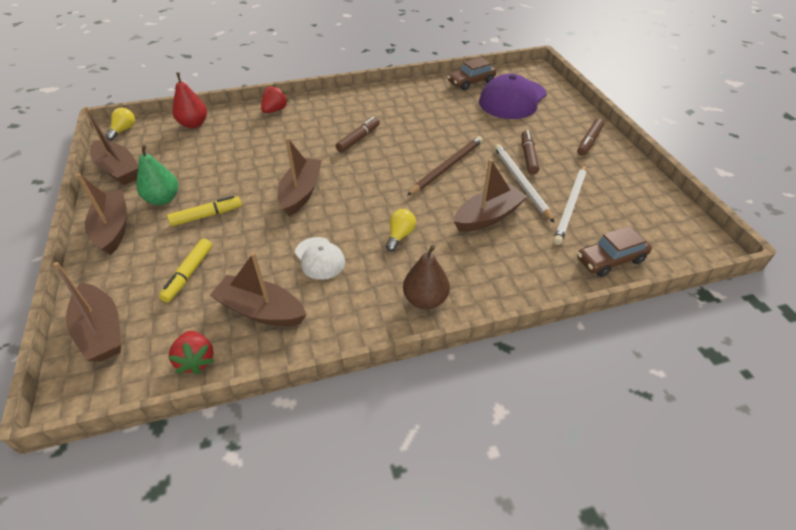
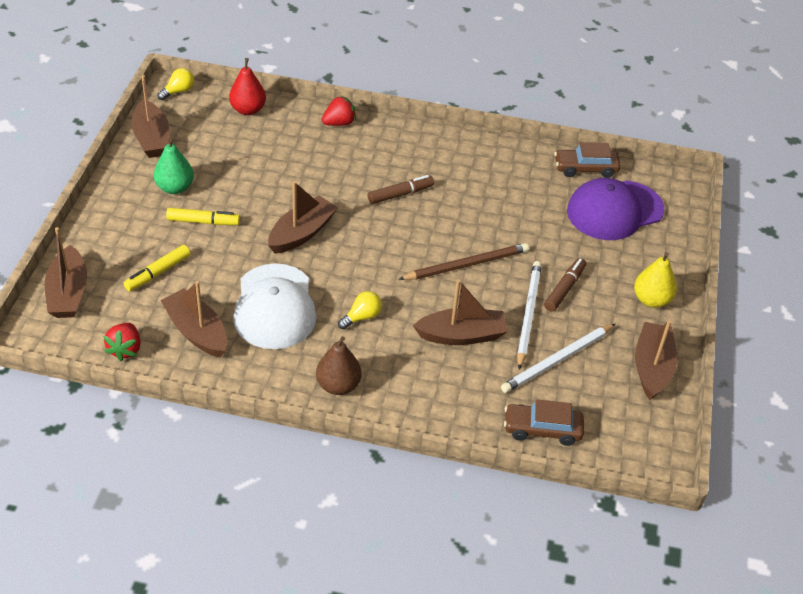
camera: 25 degrees right, 0 degrees up
brown boat [76,173,127,255] -> brown boat moved to [635,320,677,400]
white cap [295,237,345,280] -> white cap [233,263,317,349], size x1.86
brown marker [577,119,604,156] -> yellow pear [634,252,677,308]

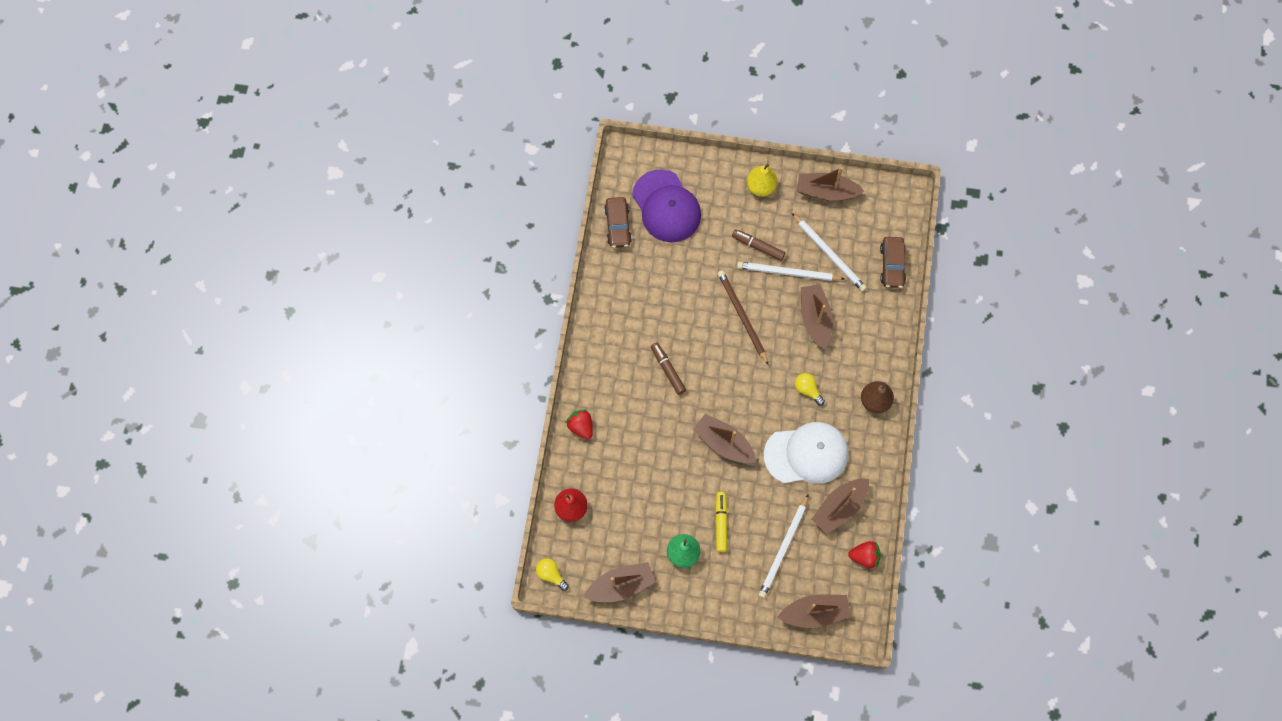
camera: 90 degrees left, 25 degrees up
yellow marker [123,245,190,291] -> white pencil [758,494,809,598]

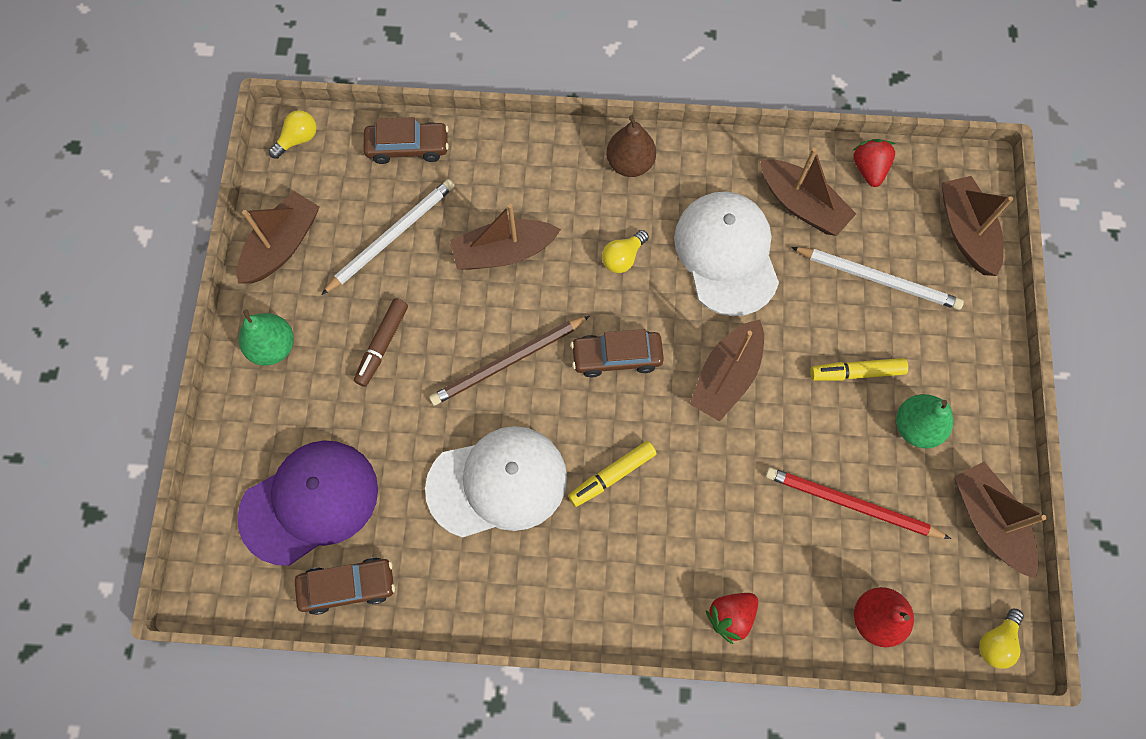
camera: 95 degrees left, 0 degrees up
brown marker [651,342,686,395] -> yellow marker [568,441,657,507]
white pencil [737,262,844,281] -> none
yellow pear [747,164,778,197] -> green pear [239,310,294,366]
brown boat [797,167,864,201] -> brown boat turned 150 degrees counterclockwise [237,191,320,283]
none -> yellow light bulb [269,110,317,159]
none -> white cap [425,426,567,538]
none -> brown car [571,329,664,378]
none -> red pencil [765,467,951,539]

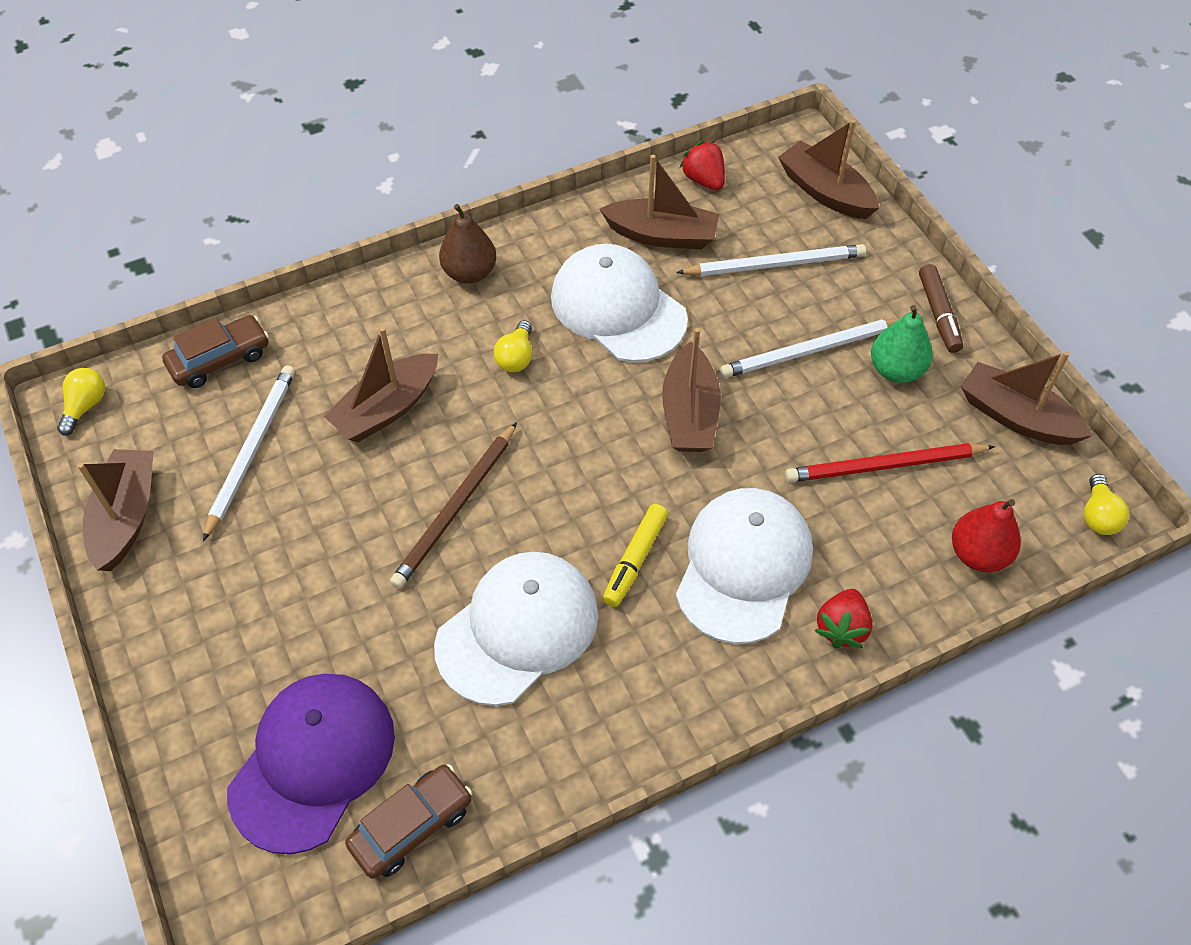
camera: 30 degrees left, 15 degrees down
green pear [239,310,294,366] -> none
brown marker [354,299,408,387] -> brown marker moved to [919,264,963,353]
brown car [571,329,664,378] -> none
yellow marker [810,358,908,381] -> white pencil [720,319,900,378]
none -> white cap [676,488,813,644]

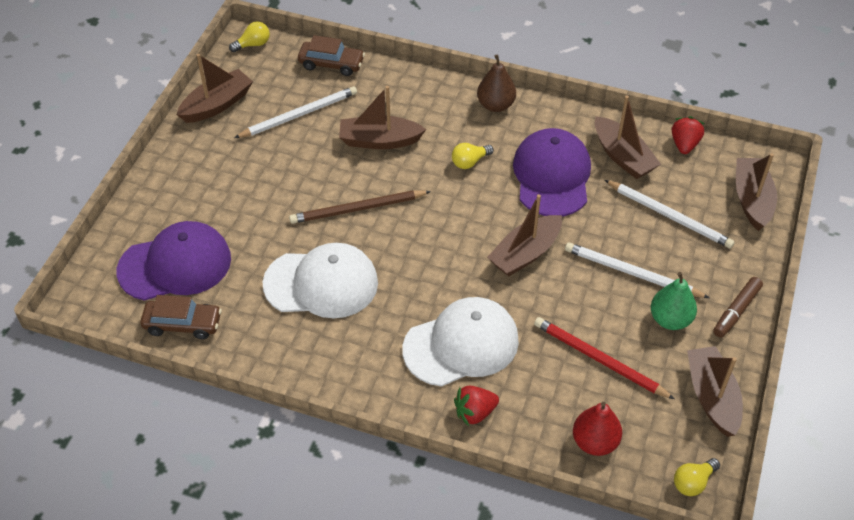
camera: 45 degrees right, 5 degrees down
white cap [551,244,688,362] -> purple cap [513,128,591,217]
yellow marker [603,504,668,607] -> none

